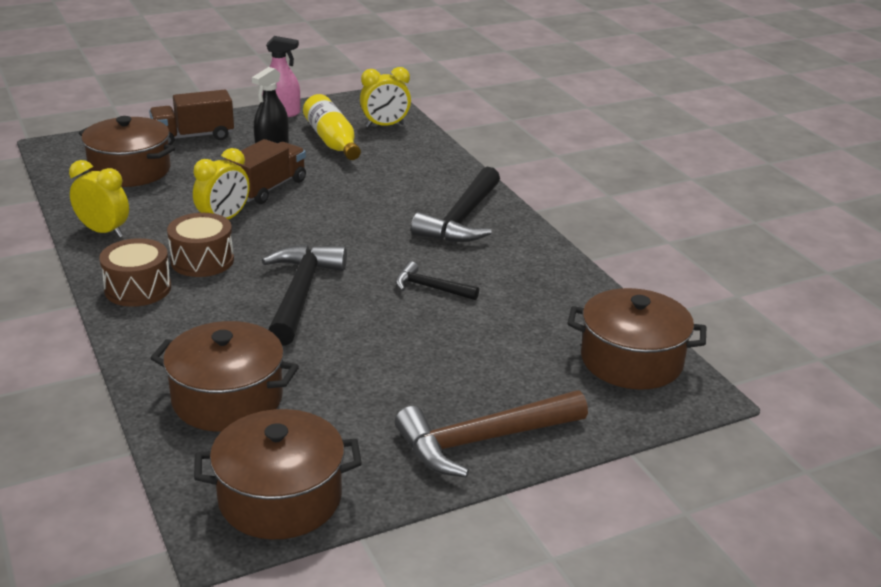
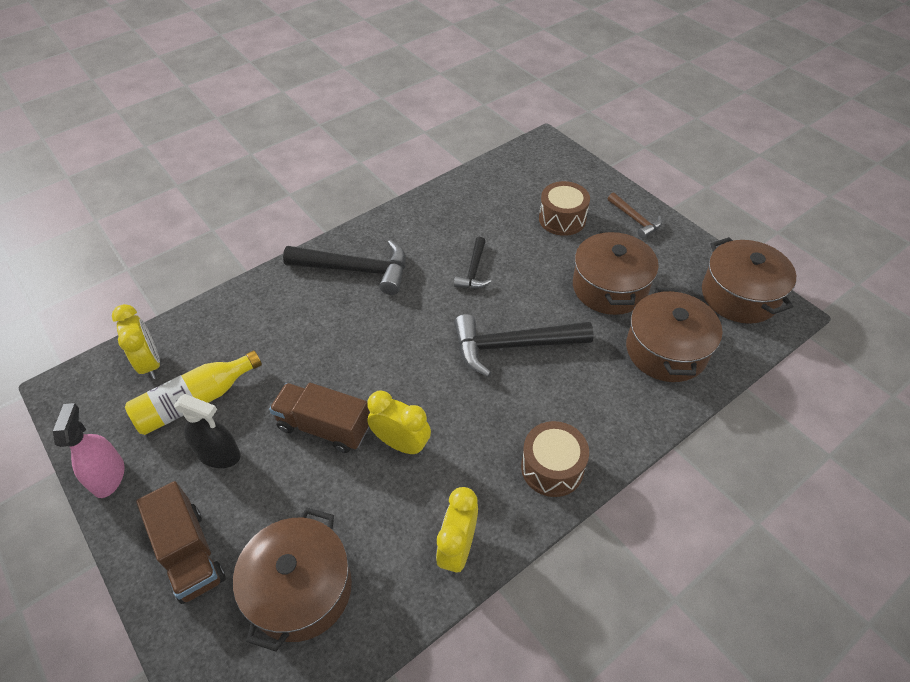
camera: 100 degrees left, 20 degrees up
brown drum [167,213,234,277] -> brown drum moved to [539,181,590,236]
brown hammer [395,390,588,478] -> brown hammer [608,192,662,238], size x0.55
brown pot [567,288,706,389] -> brown pot moved to [573,230,659,315]

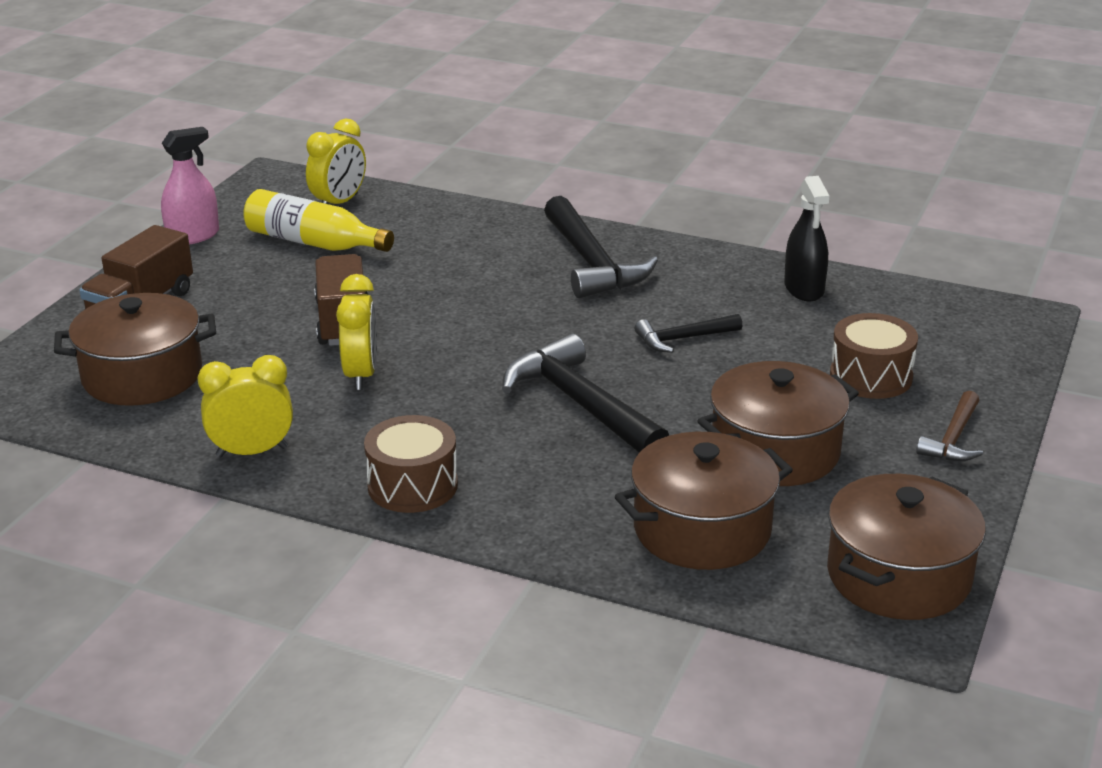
camera: 60 degrees right, 20 degrees down
black spray bottle [174,394,240,468] -> black spray bottle moved to [784,176,829,301]

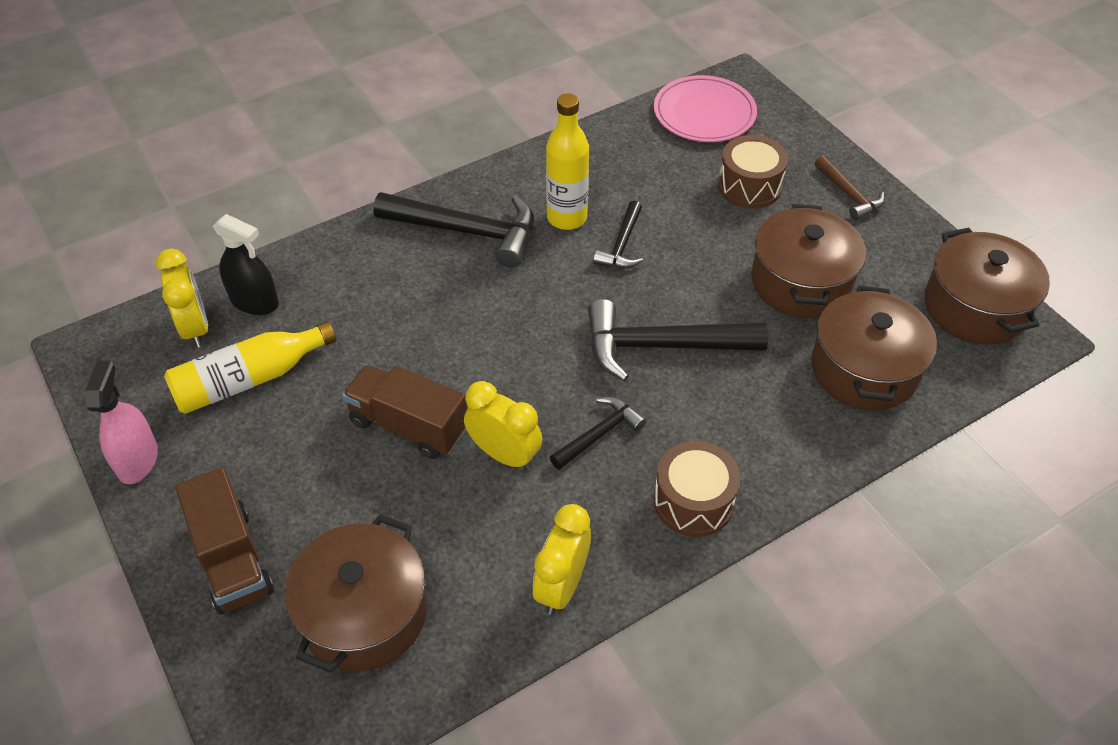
camera: 55 degrees left, 20 degrees up
black spray bottle [784,176,829,301] -> black spray bottle moved to [213,214,279,315]
none -> yellow bottle [546,93,589,230]
none -> black hammer [550,397,646,470]
none -> pink plate [654,75,757,142]

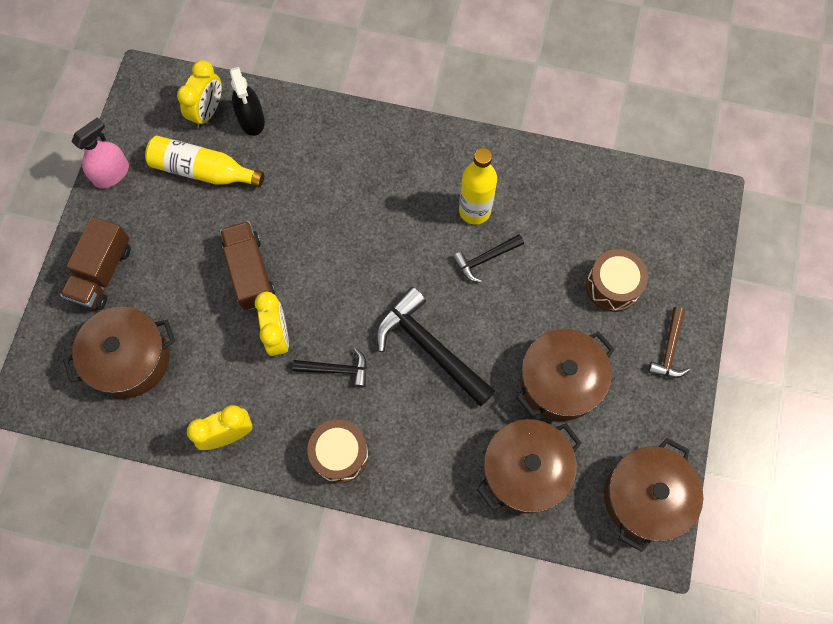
camera: 45 degrees right, 20 degrees up
black hammer [373,192,534,268] -> none
pink plate [654,75,757,142] -> none

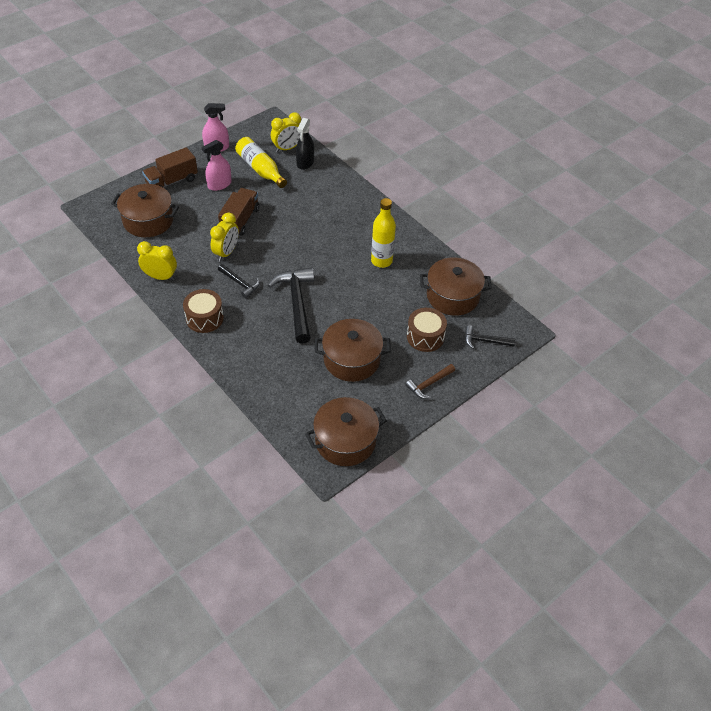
camera: 35 degrees right, 20 degrees down
black hammer [452,234,524,283] -> black hammer moved to [465,325,516,349]
brown pot [477,419,582,513] -> brown pot moved to [420,257,492,316]
none -> pink spray bottle [202,140,232,191]

